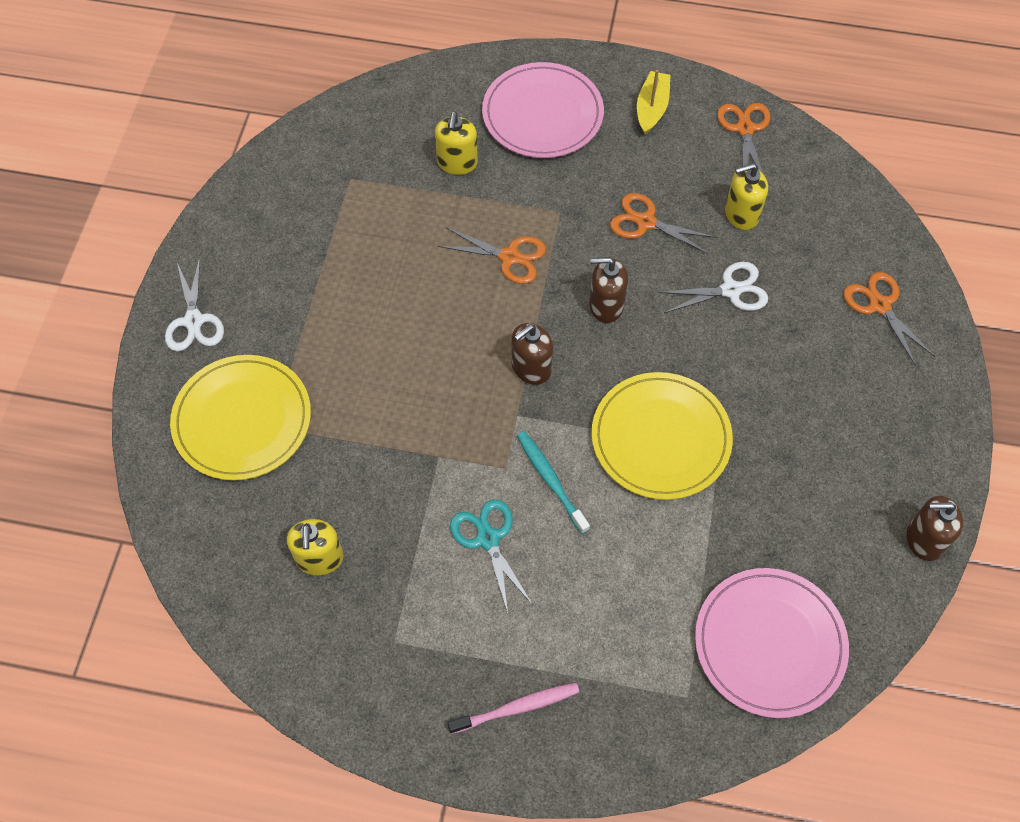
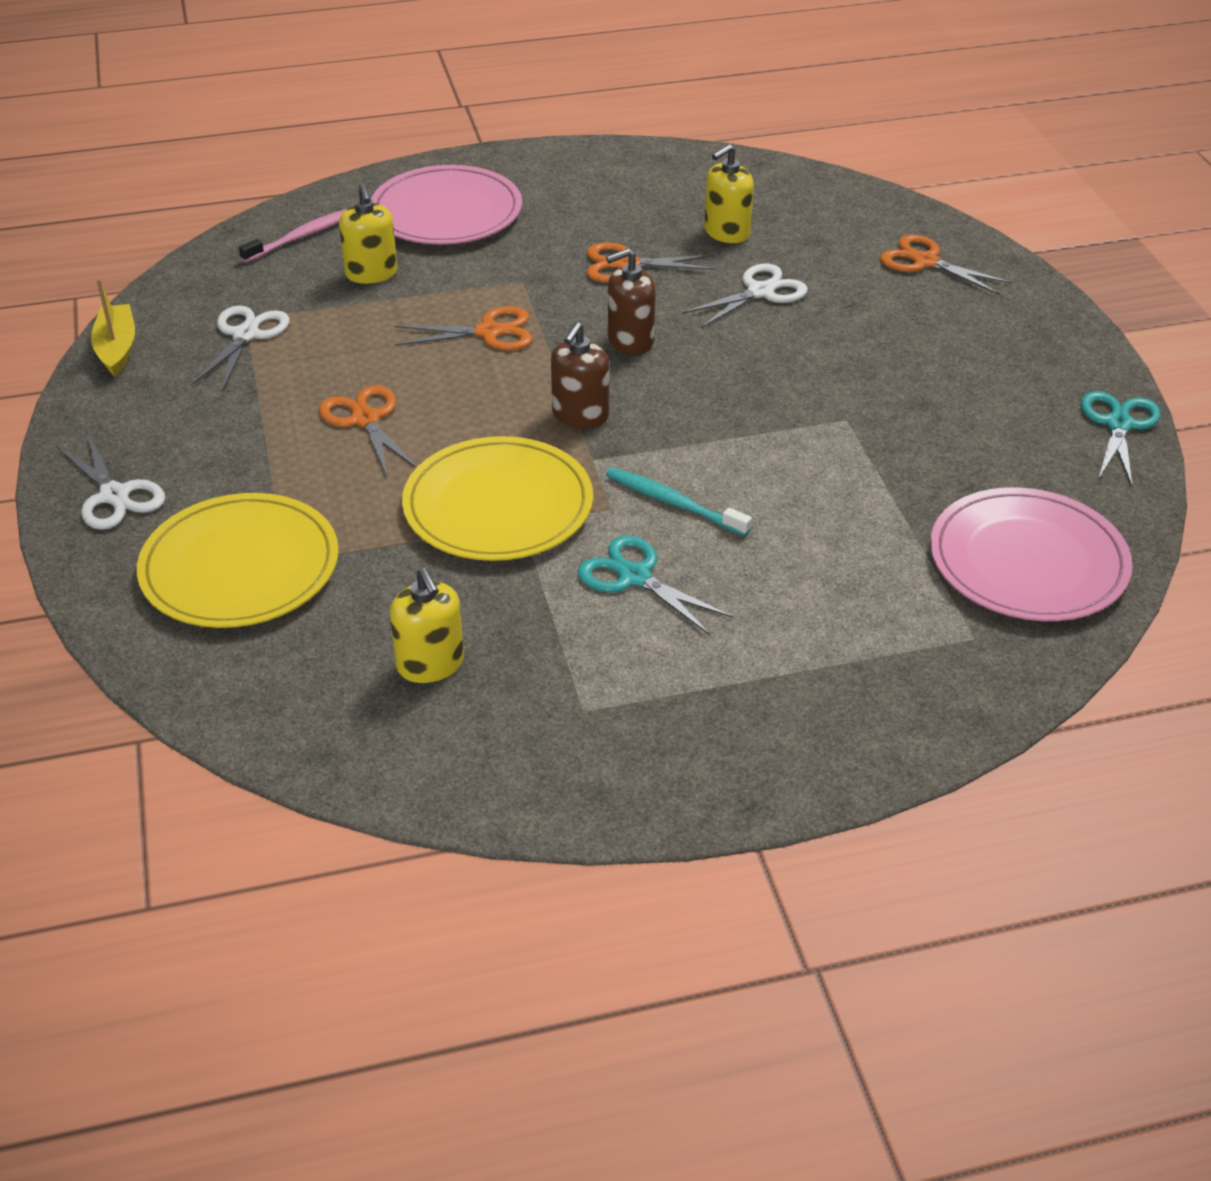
camera: 25 degrees left, 20 degrees down
pink toothbrush [447,682,579,734] -> pink toothbrush moved to [239,209,346,263]
yellow plate [592,372,733,500] -> yellow plate moved to [402,436,593,561]
yellow boat [637,70,671,135] -> yellow boat moved to [91,279,135,377]
orange scissors [717,103,771,172] -> orange scissors moved to [319,385,417,476]
brown soap dispenser [907,496,963,561] -> turquoise scissors [1081,391,1160,486]
none -> white scissors [193,305,290,390]

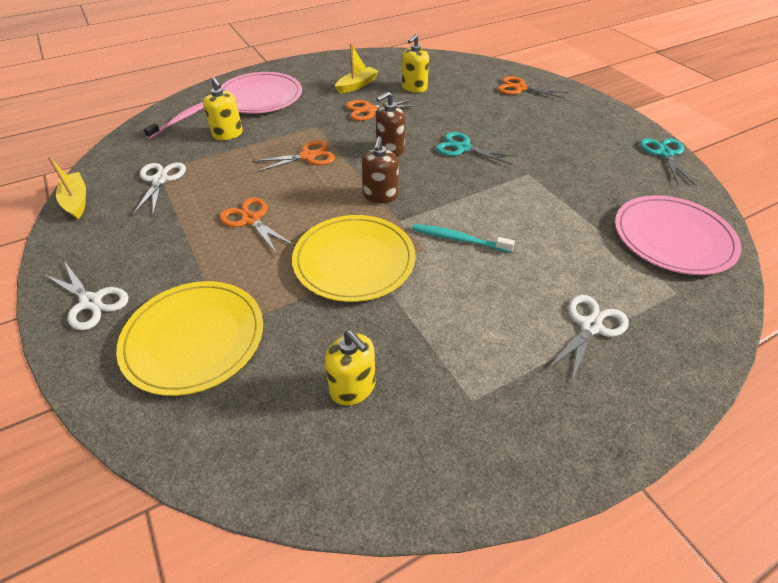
camera: 15 degrees left, 5 degrees up
turquoise scissors [577,535,733,635] -> turquoise scissors moved to [436,132,518,165]
white scissors [682,263,808,328] -> white scissors moved to [548,295,629,384]
none -> yellow boat [335,44,379,94]

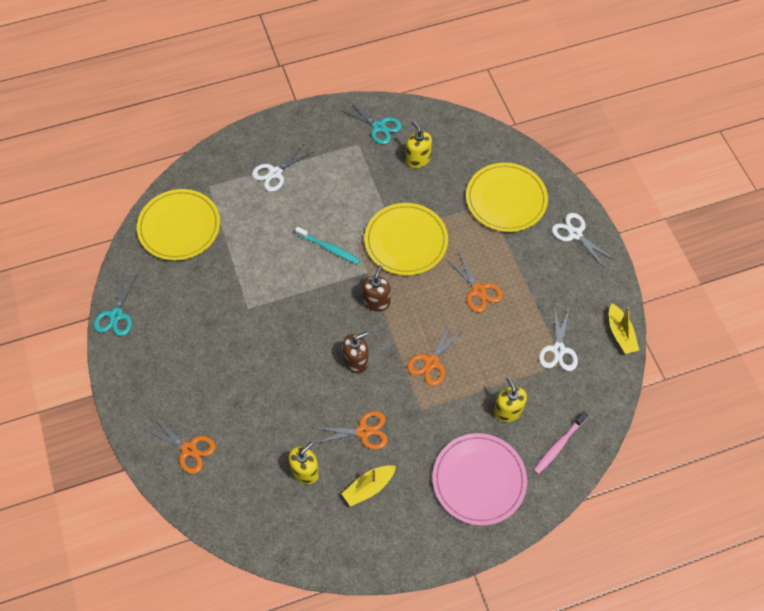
camera: 170 degrees left, 15 degrees up
orange scissors [252,140,335,172] -> orange scissors turned 45 degrees counterclockwise [407,322,464,386]
turquoise scissors [436,132,518,165] -> turquoise scissors moved to [341,101,402,144]
pink plate [615,195,742,275] -> yellow plate [137,189,220,261]

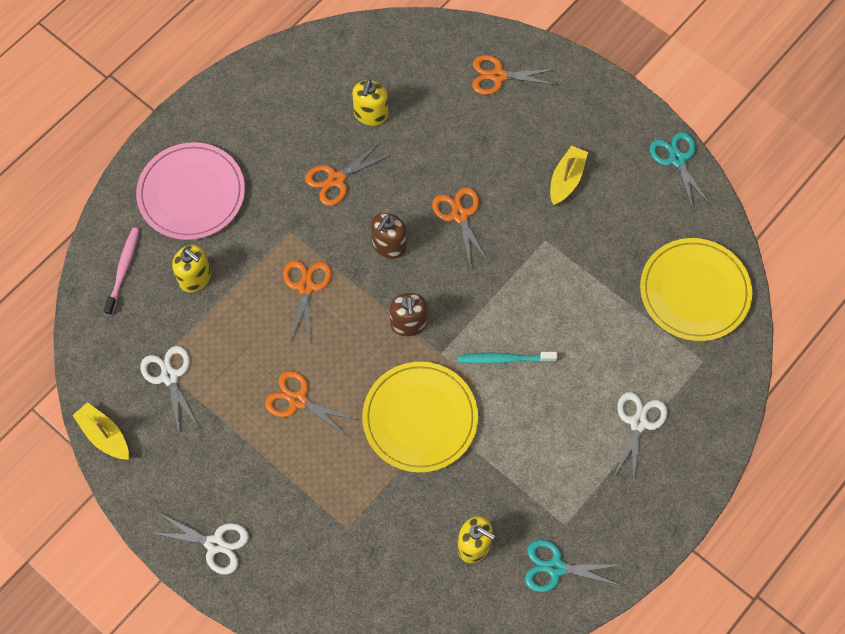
camera: 150 degrees right, 5 degrees up
yellow boat [342,465,396,507] -> yellow boat moved to [550,145,588,205]
yellow plate [466,163,548,232] -> none
none -> orange scissors [432,187,490,268]

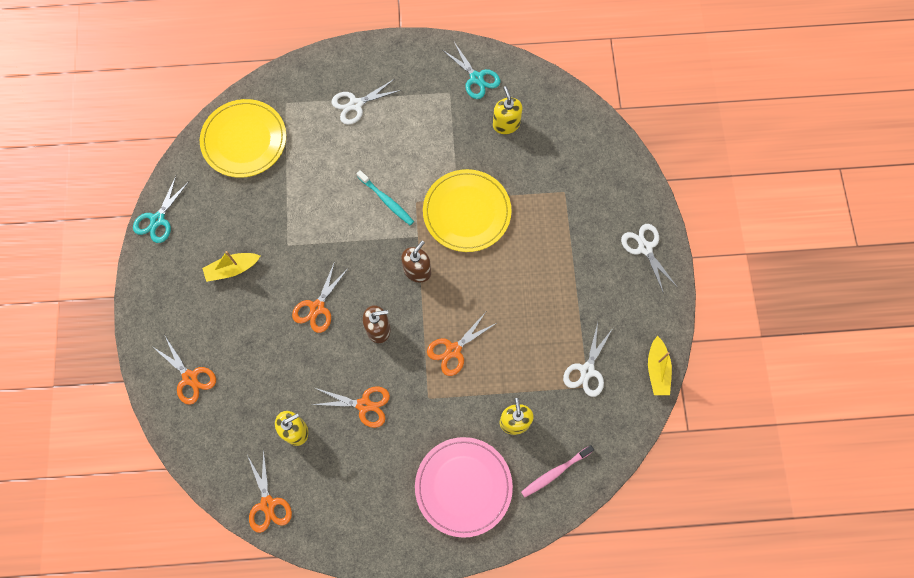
camera: 135 degrees left, 5 degrees up
orange scissors [265,371,358,437] -> orange scissors moved to [247,449,292,533]

